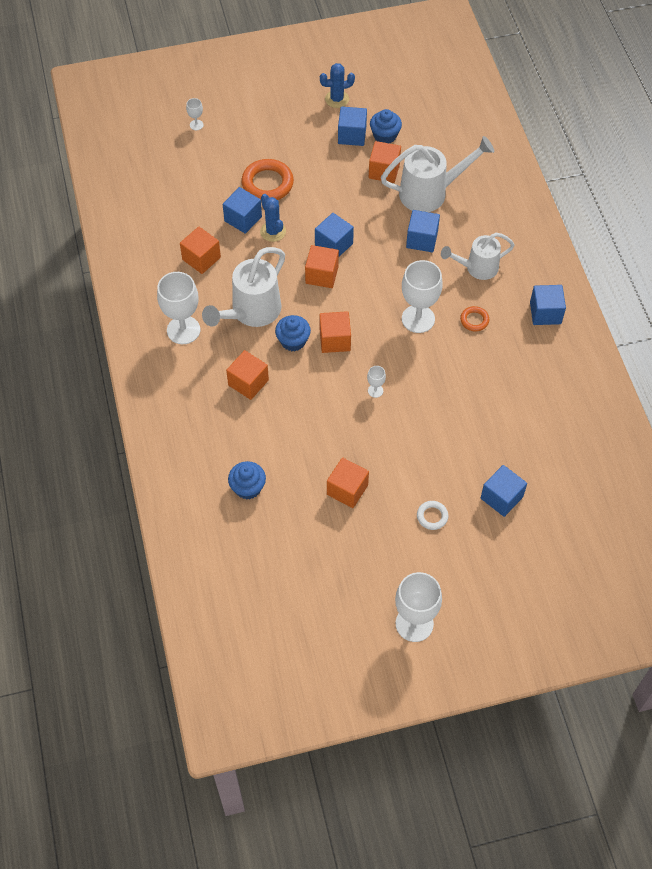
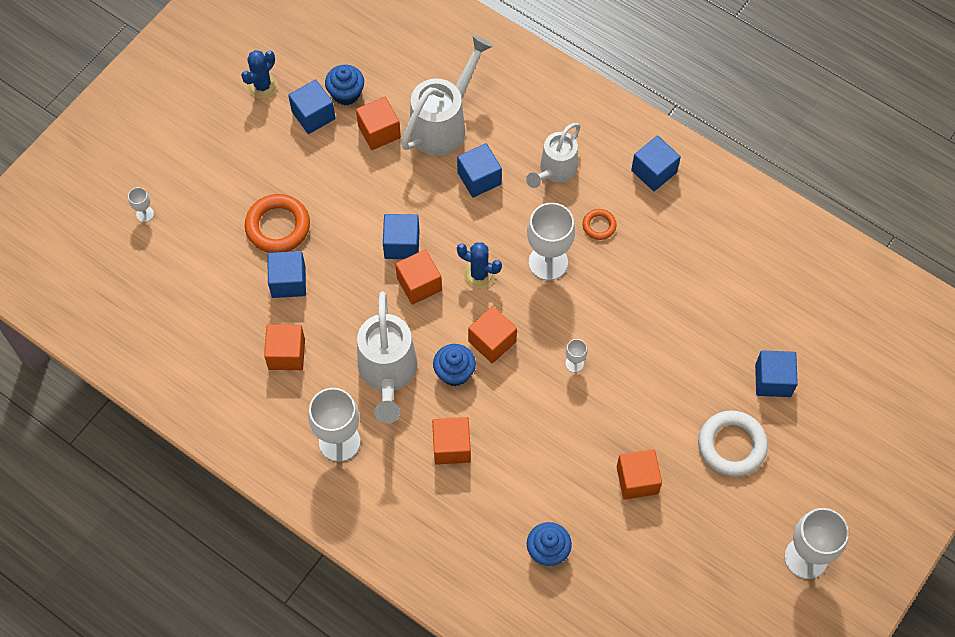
camera: 40 degrees left, 5 degrees up
blue cactus [260,194,286,242] -> blue cactus moved to [457,242,502,289]
white ring [417,501,449,530] -> white ring [698,410,768,477], size x1.91

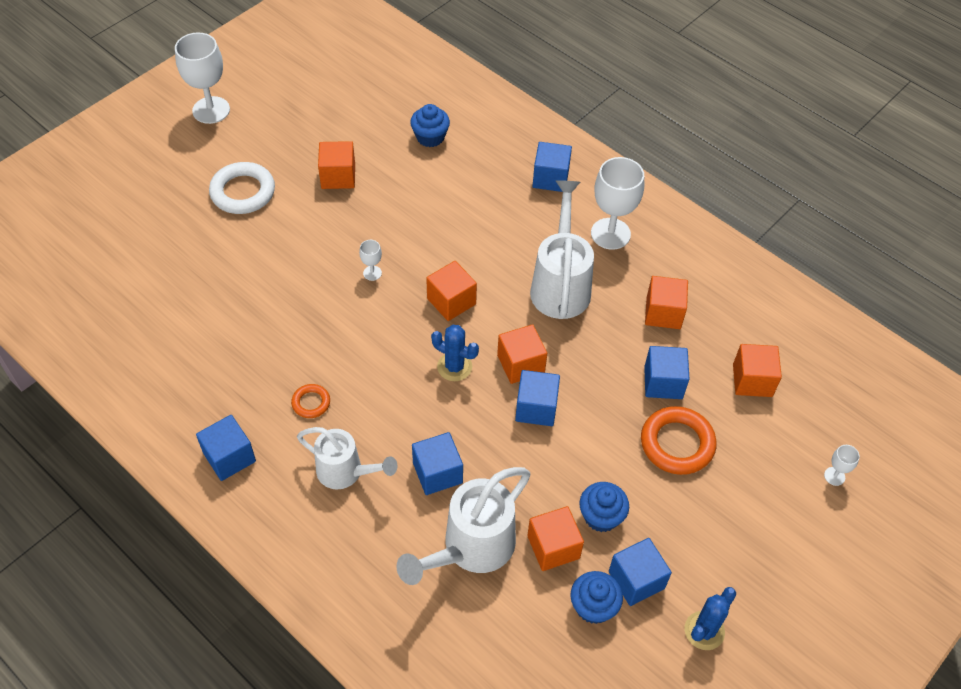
camera: 175 degrees left, 10 degrees down
orange cube [432,417,471,465] -> orange cube moved to [733,344,782,397]
blue cupcake [433,344,476,386] -> blue cupcake moved to [579,482,629,532]
white watering can [526,123,581,188] -> white watering can turned 75 degrees clockwise [297,427,397,490]
white goblet [527,203,575,280] -> none
blue cube [755,350,798,397] -> blue cube moved to [533,142,572,192]

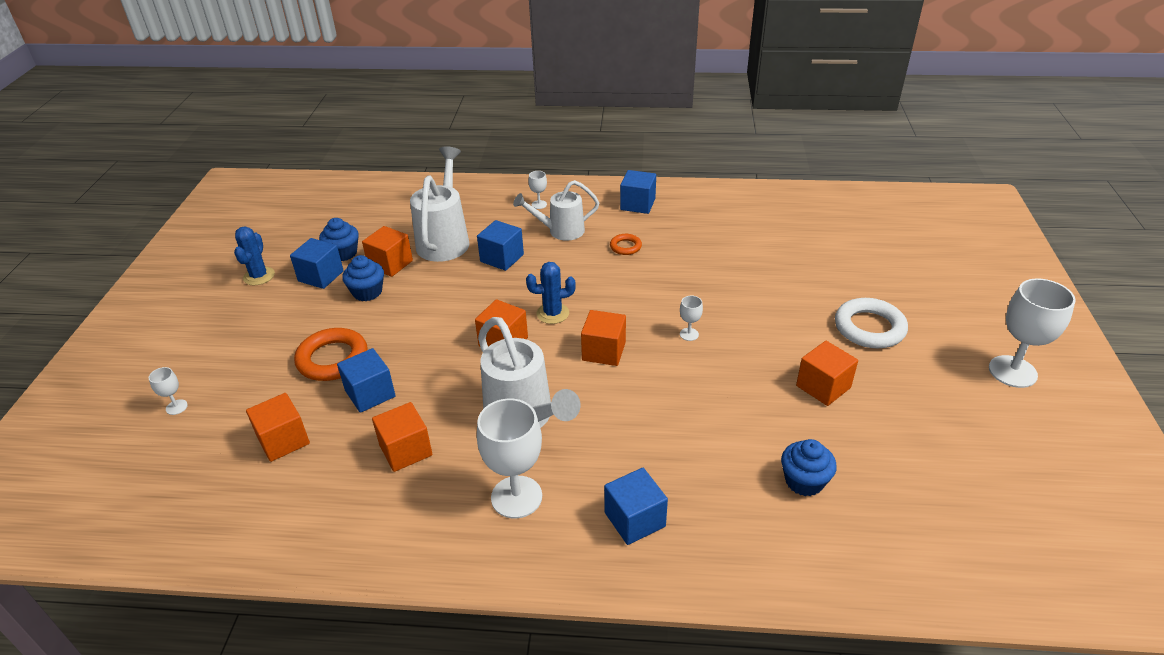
camera: 145 degrees right, 15 degrees down
blue cube [515,370,560,426] -> none
none -> white goblet [528,171,547,209]

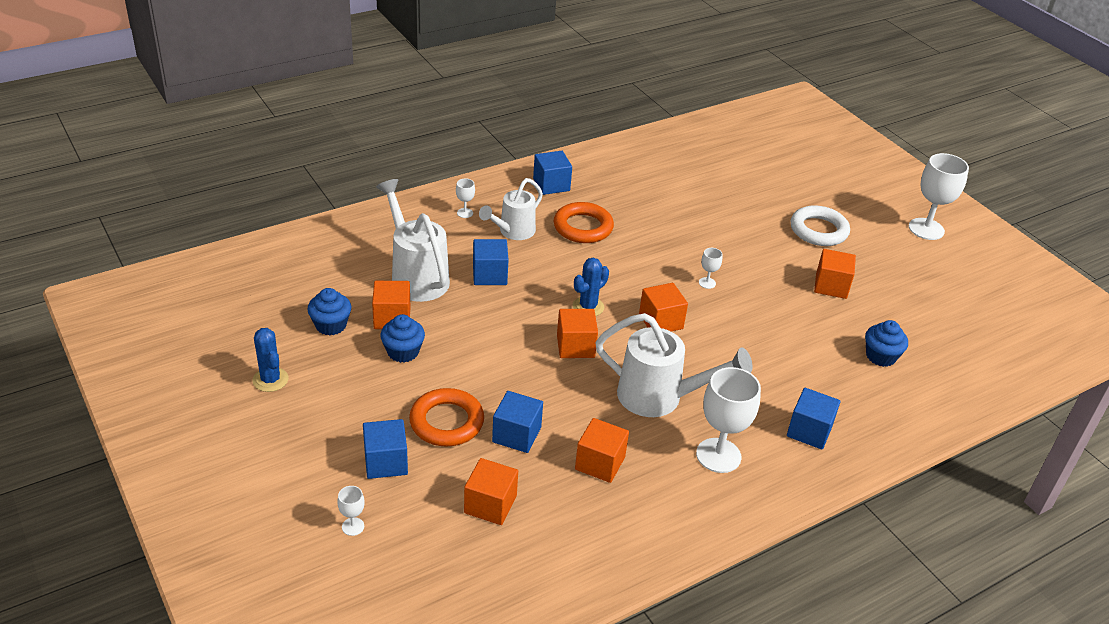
camera: 40 degrees left, 0 degrees up
blue cube [290,238,344,289] -> blue cube moved to [363,419,408,479]
orange ring [610,234,642,255] -> orange ring [553,202,614,243], size x1.91

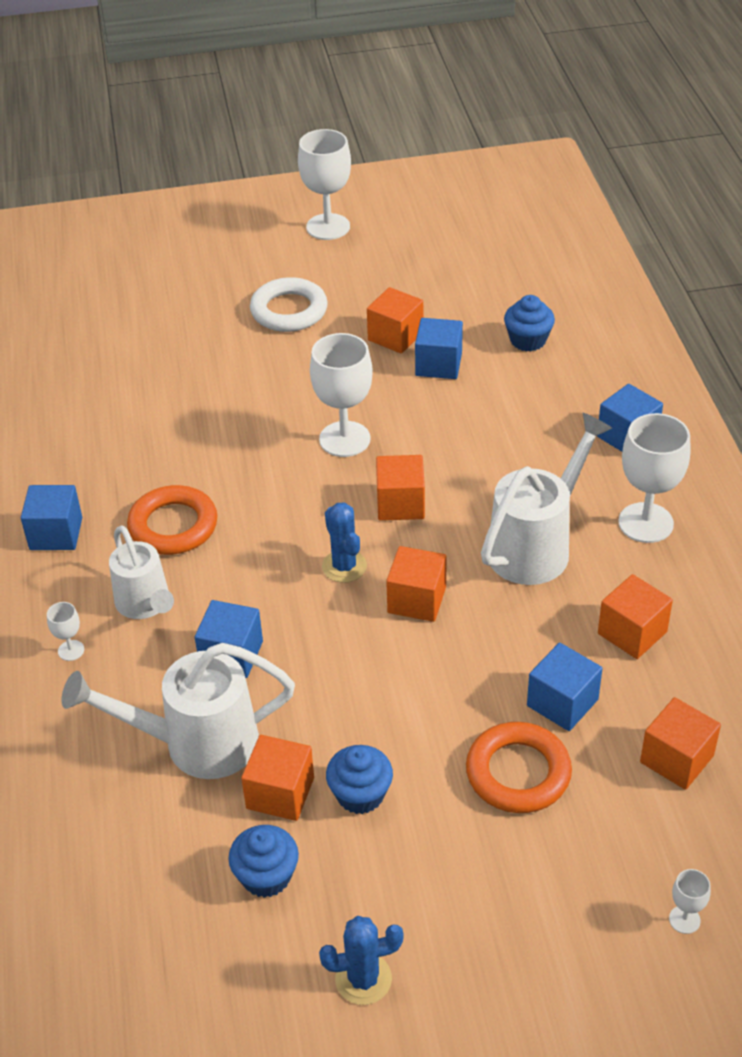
camera: 65 degrees left, 5 degrees up
blue cube [363,419,408,479] -> blue cube moved to [415,318,463,379]
white goblet [699,248,722,289] -> white goblet [310,333,373,457], size x2.22

